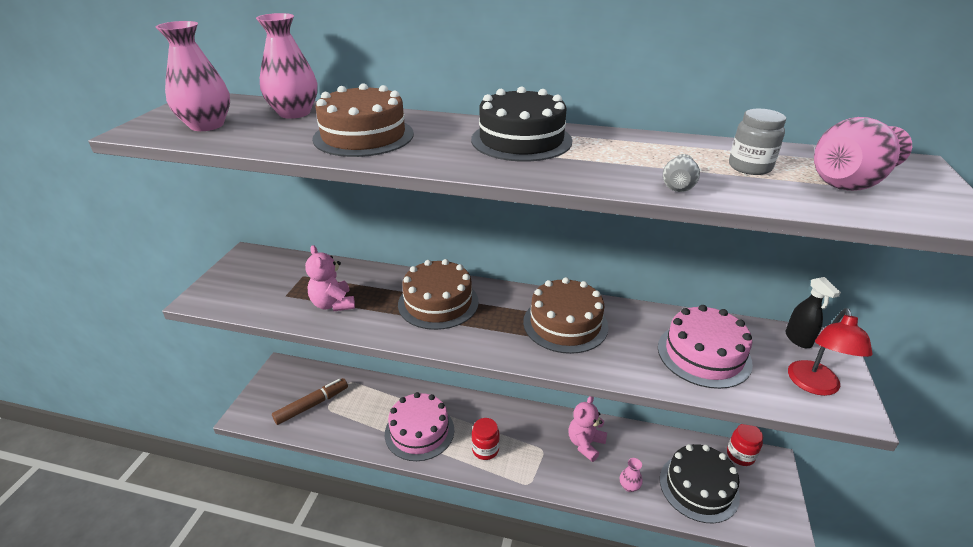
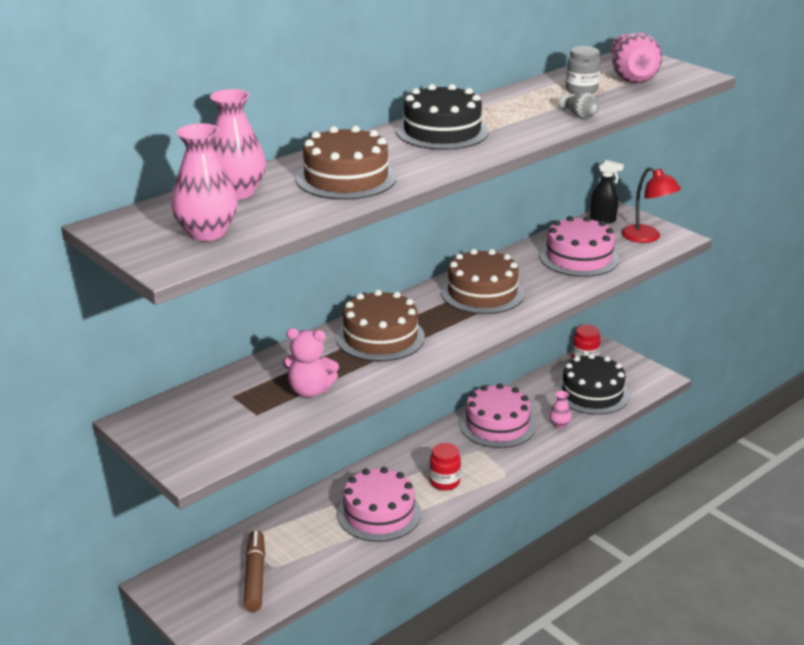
camera: 55 degrees left, 5 degrees down
pink teddy bear [569,396,607,462] -> pink cake [460,383,536,448]

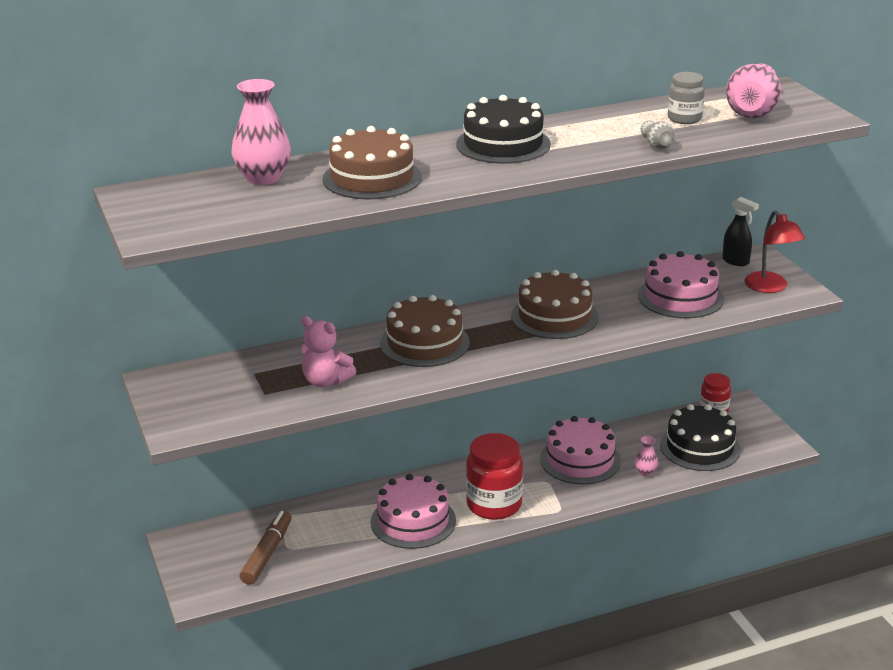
camera: 20 degrees right, 0 degrees up
pink vase [171,123,238,241] -> none
red jar [429,443,461,491] -> red jar [466,433,523,520], size x1.74

